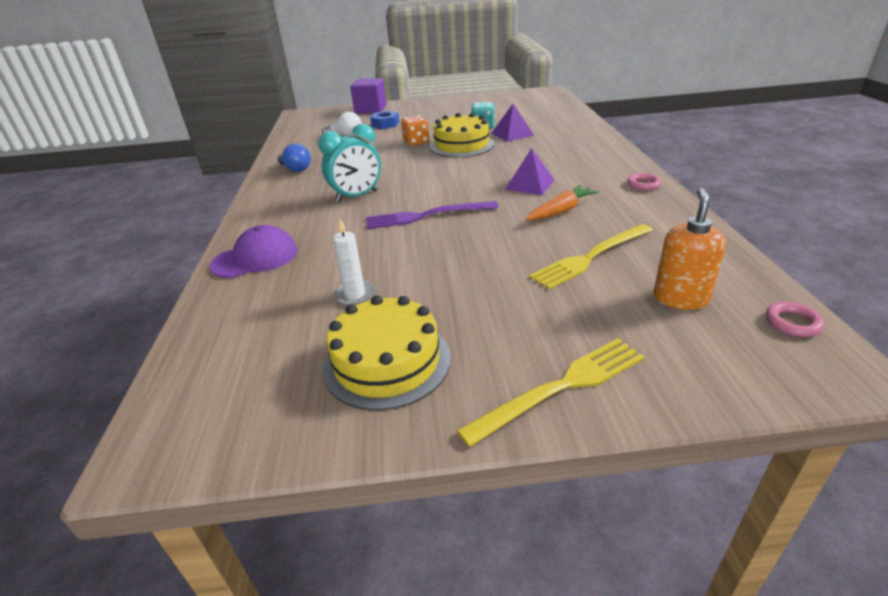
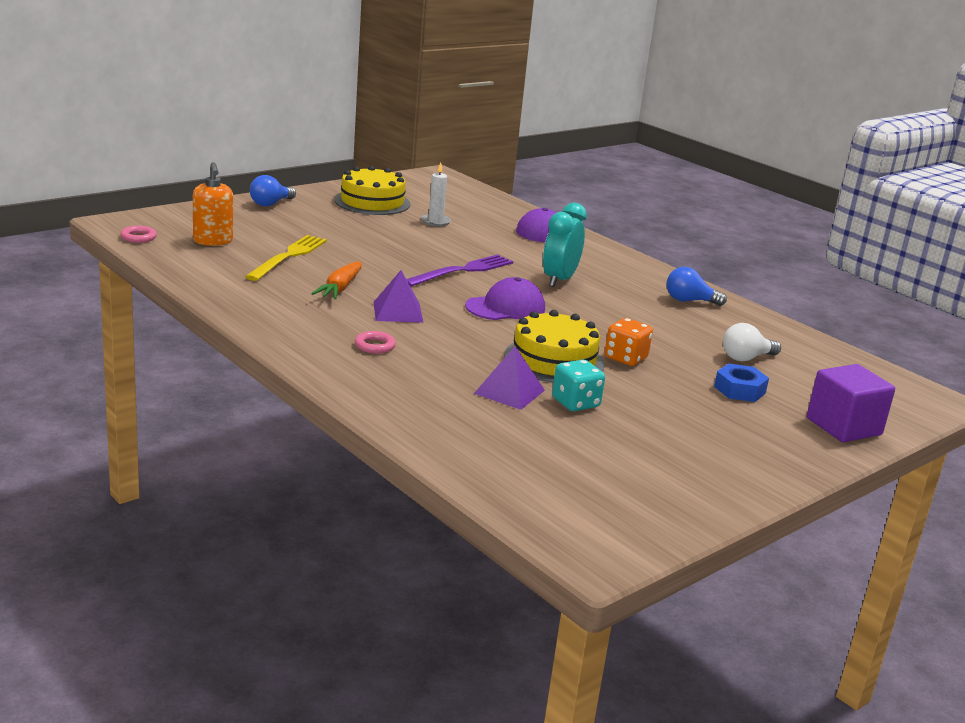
camera: 140 degrees right, 10 degrees down
yellow fork [456,338,645,447] -> blue light bulb [250,175,296,206]
pink ring [627,173,662,191] -> pink ring moved to [355,331,396,354]
none -> purple cap [465,277,545,320]

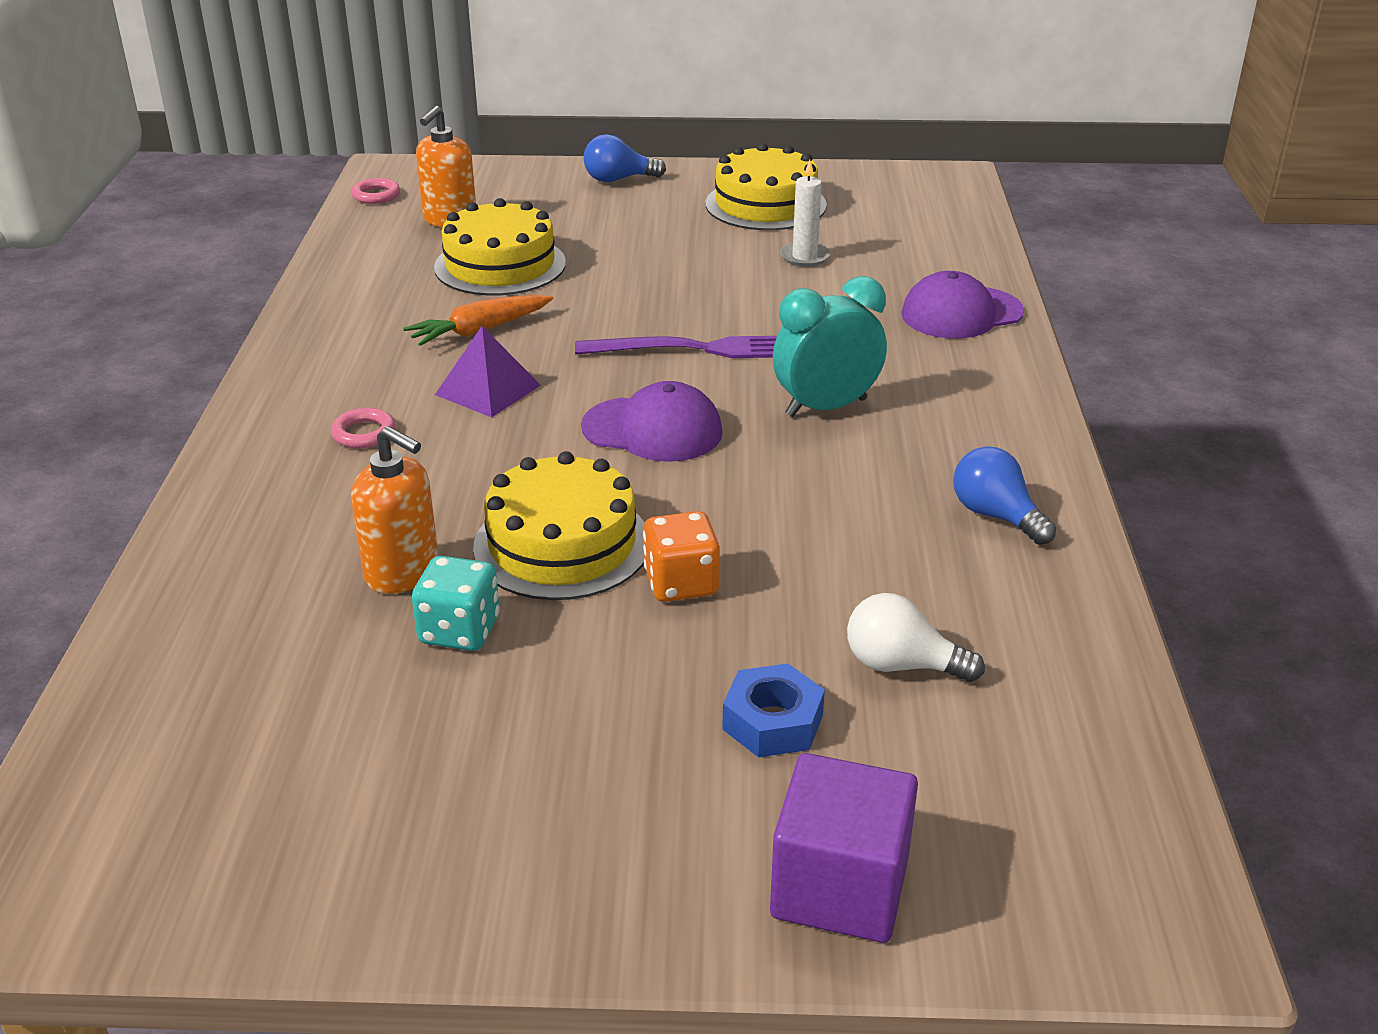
camera: 45 degrees right, 10 degrees up
yellow fork [245,235,327,281] -> yellow cake [434,198,566,296]
purple pyramid [474,346,545,410] -> orange soap dispenser [351,426,439,594]

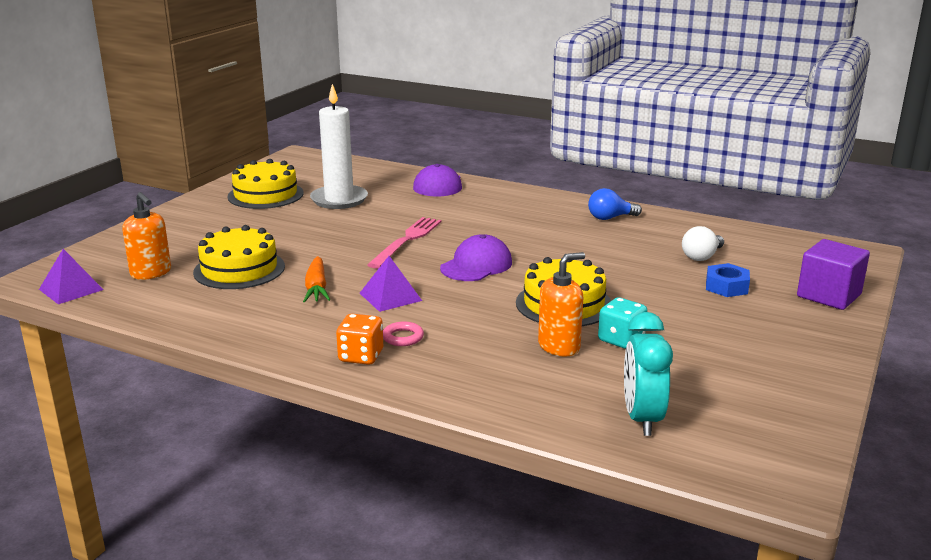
camera: 65 degrees left, 10 degrees down
pink ring [351,178,400,204] -> purple pyramid [39,249,104,304]
purple fork [575,336,777,358] -> pink fork [367,217,441,269]
blue light bulb [583,134,666,182] -> none
orange dice [643,511,720,602] -> orange dice moved to [336,314,383,365]
turquoise clock [773,276,887,417] -> turquoise clock moved to [624,312,673,436]
white candle [780,160,830,267] -> white candle [310,84,368,209], size x1.96

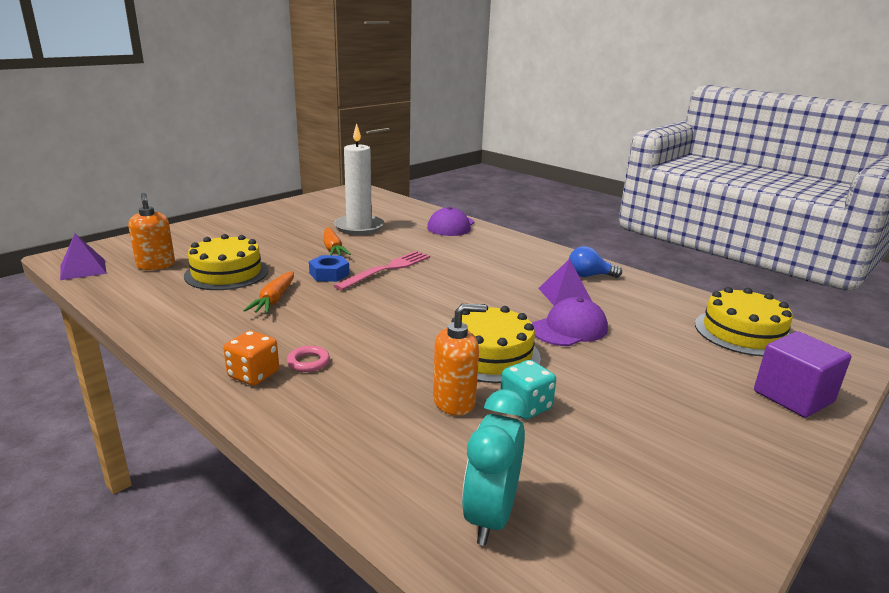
camera: 15 degrees right, 0 degrees up
yellow cake [227,159,304,209] -> yellow cake moved to [695,287,793,356]
purple pyramid [360,256,422,312] -> purple pyramid moved to [538,259,592,306]
purple cap [440,234,512,281] -> purple cap moved to [532,297,608,346]
white light bulb [682,226,724,261] -> none
blue nut [706,263,750,297] -> blue nut moved to [309,255,349,282]
none -> orange carrot [324,227,351,256]

